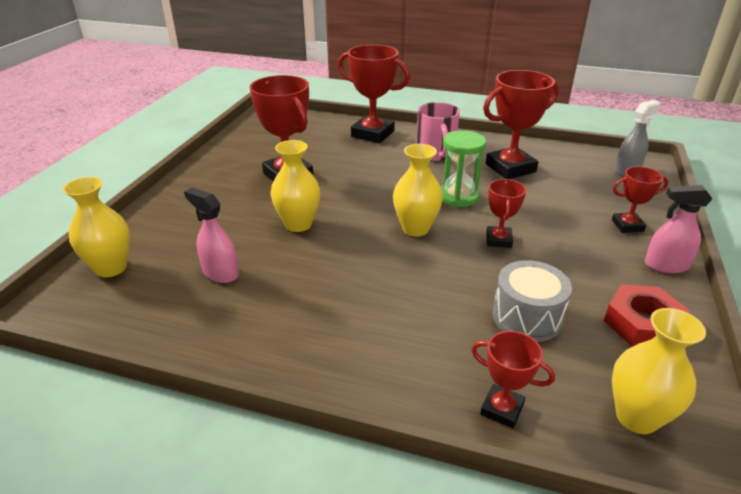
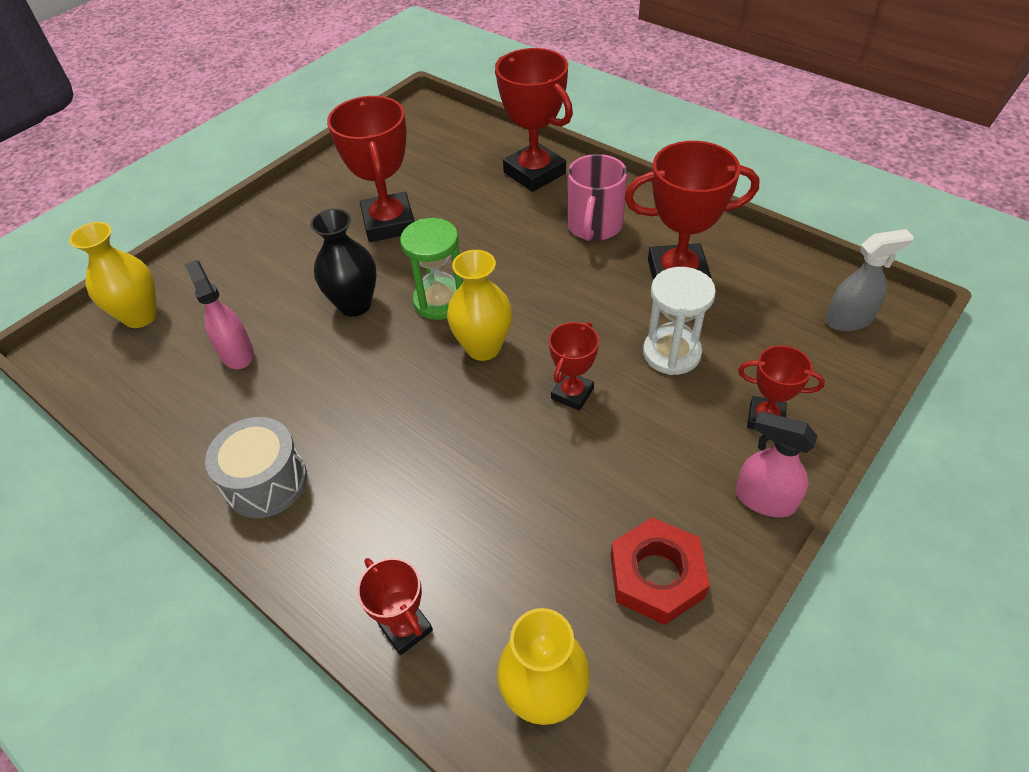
camera: 25 degrees right, 15 degrees up
yellow vase [271,140,320,232] -> black vase [310,209,377,317]
green hourglass [441,130,486,207] -> green hourglass moved to [400,218,463,320]
grey drum [492,260,572,342] -> grey drum moved to [205,417,307,518]
none -> white hourglass [643,267,716,375]

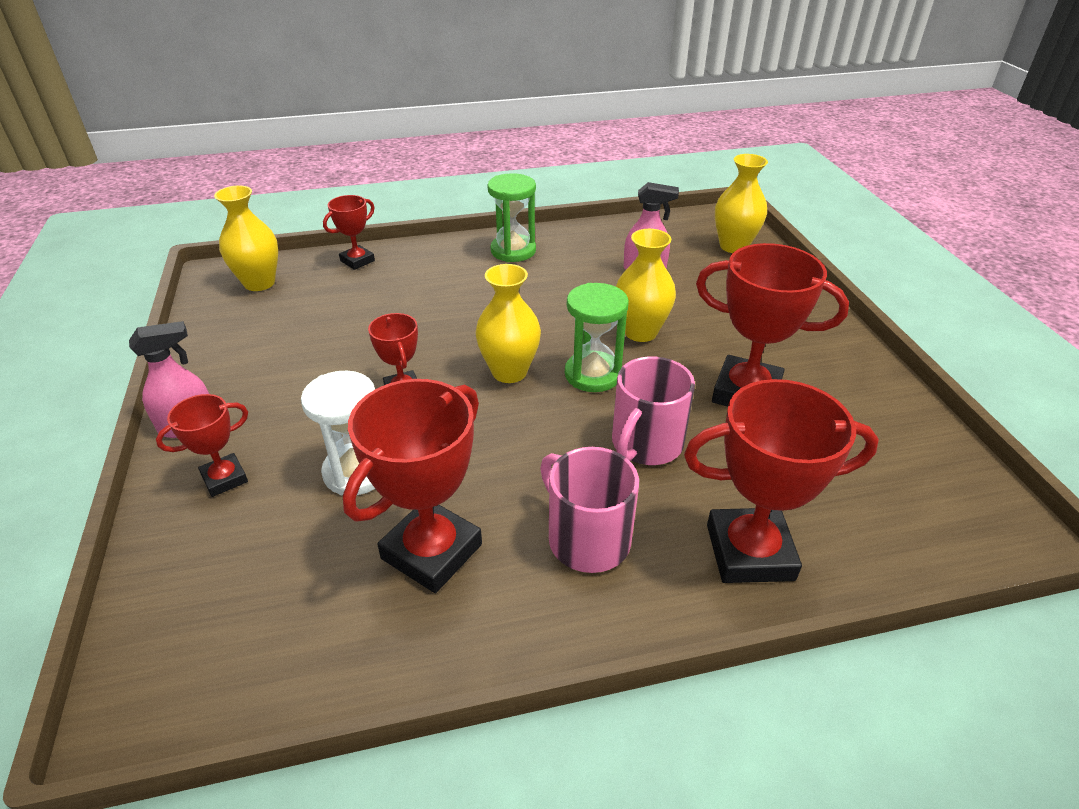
camera: 125 degrees right, 10 degrees down
grey drum [205,417,307,518] -> green hourglass [487,173,536,262]
black vase [310,209,377,317] -> yellow vase [616,229,676,342]
red trophy [357,558,433,655] -> red trophy turned 45 degrees counterclockwise [323,195,375,270]
red nut [610,517,710,625] -> none
grey spray bottle [825,229,914,331] -> none
none -> pink mug [612,357,695,465]

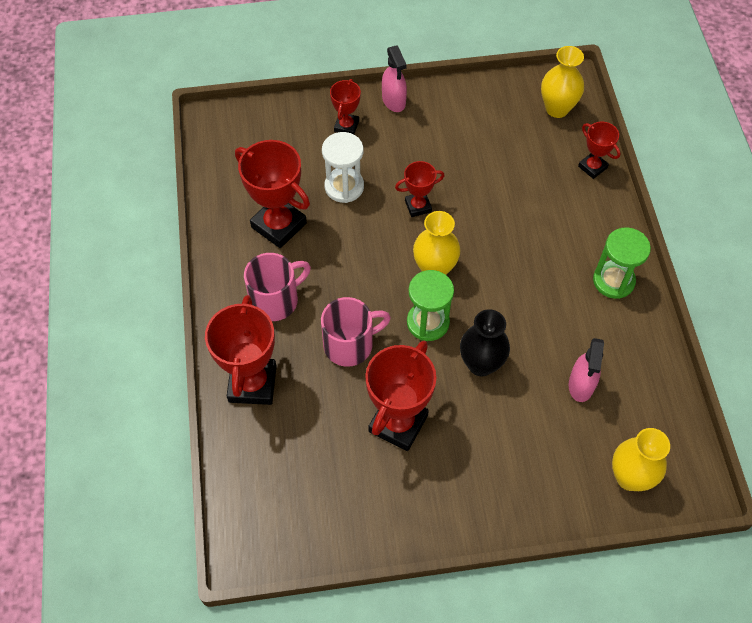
camera: 95 degrees right, 20 degrees up
red trophy [156,394,248,497] -> red trophy turned 45 degrees clockwise [330,79,361,134]
pink mug [612,357,695,465] -> pink mug turned 120 degrees clockwise [321,297,391,367]
yellow vase [616,229,676,342] -> black vase [460,309,510,376]

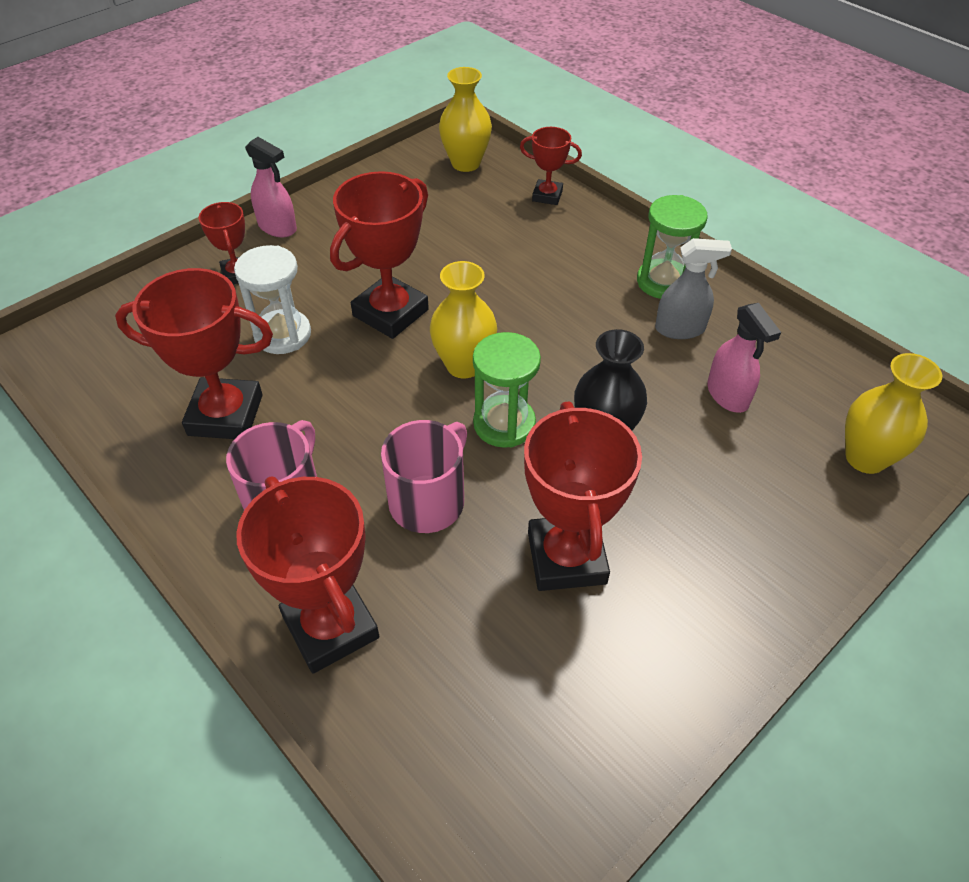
camera: 35 degrees left, 10 degrees down
red trophy [395,161,445,217] -> red trophy [330,171,429,339], size x1.83
none -> grey spray bottle [655,238,732,339]

